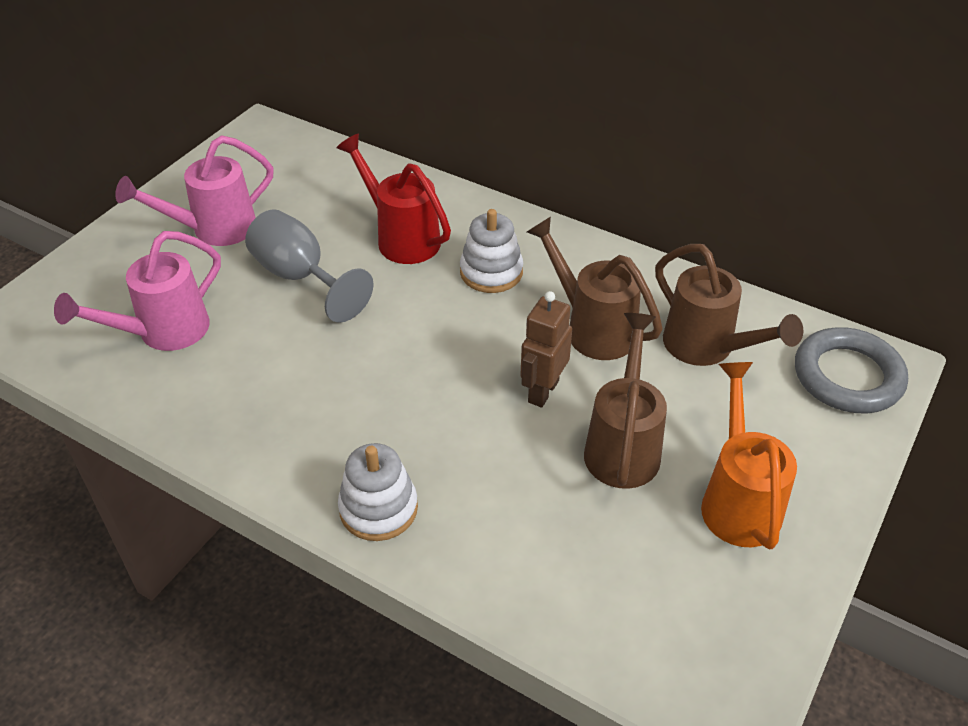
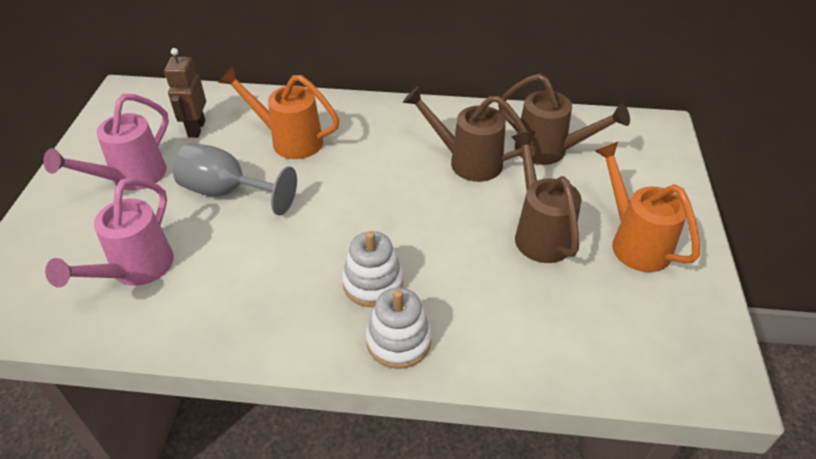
camera: 25 degrees left, 0 degrees up
red watering can [337,134,451,264] -> orange watering can [219,67,340,159]
white stacking toy [460,209,523,293] -> white stacking toy moved to [342,231,403,307]
brown robot [520,291,572,408] -> brown robot moved to [164,48,206,138]
grey ring [795,327,908,413] -> none

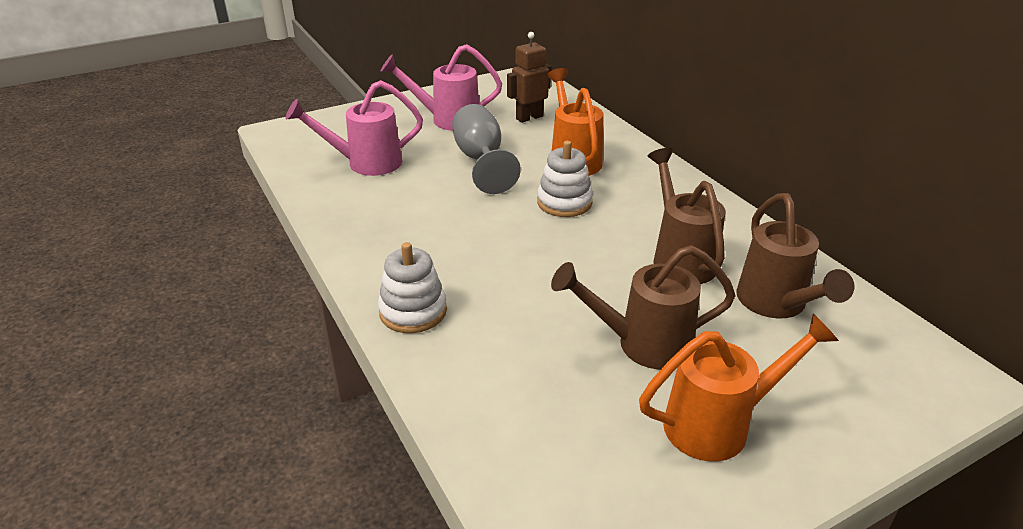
camera: 55 degrees right, 10 degrees down
white stacking toy [342,231,403,307] -> white stacking toy moved to [537,141,593,217]
brown watering can [511,131,582,263] -> brown watering can turned 135 degrees counterclockwise [551,245,736,370]
orange watering can [595,142,700,272] -> orange watering can turned 45 degrees clockwise [639,313,839,462]

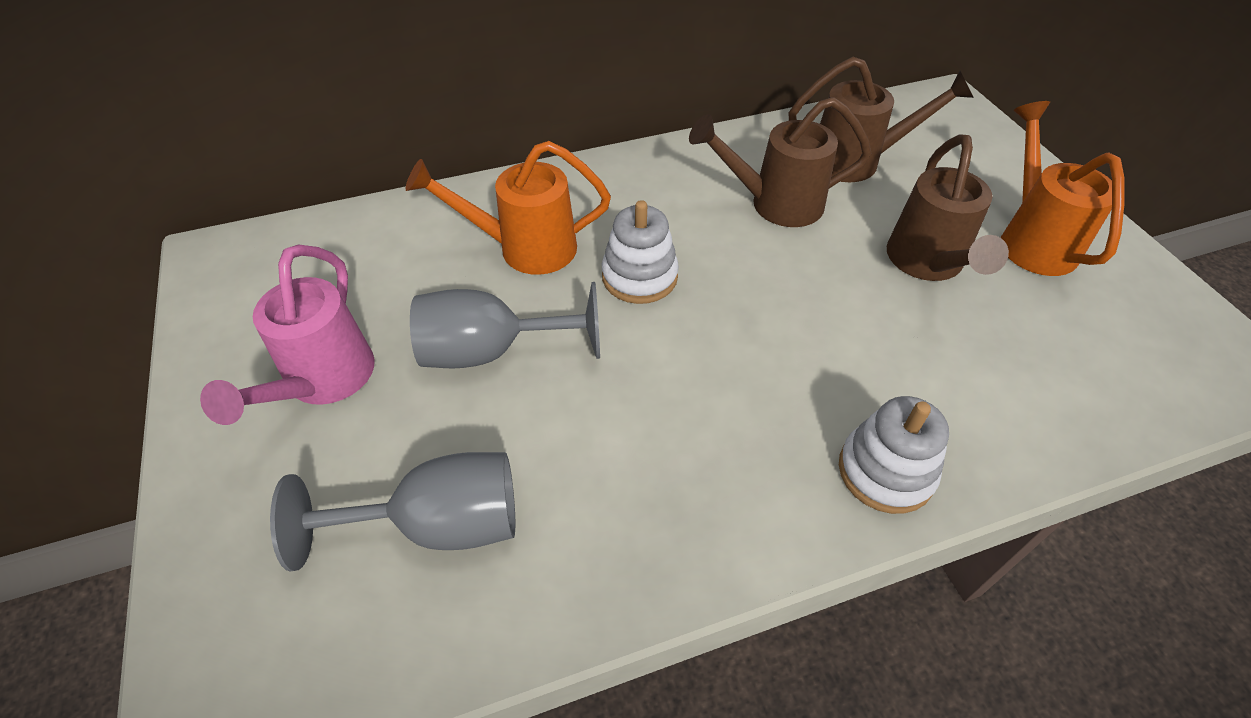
camera: 80 degrees left, 15 degrees up
pink watering can [286,80,423,176] -> grey goblet [270,452,515,571]
brown robot [507,32,551,123] -> none

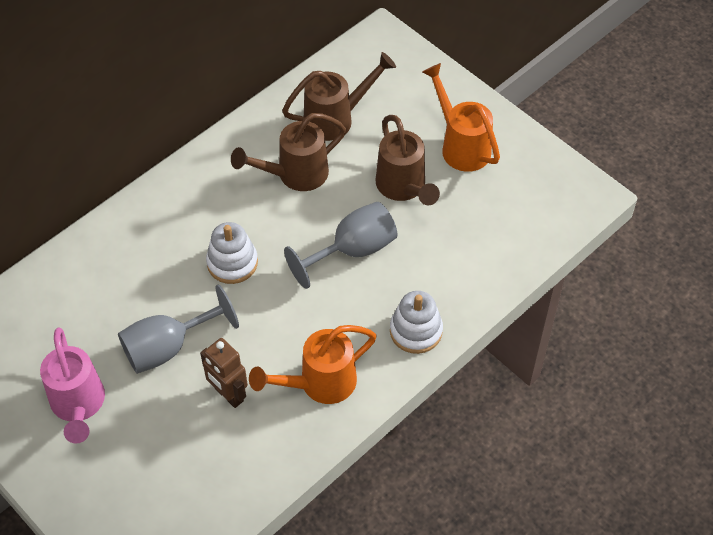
camera: 25 degrees left, 5 degrees up
grey goblet [270,452,515,571] -> grey goblet moved to [284,202,397,289]
orange watering can [405,141,611,275] -> orange watering can moved to [249,325,377,404]
none -> brown robot [200,338,248,408]

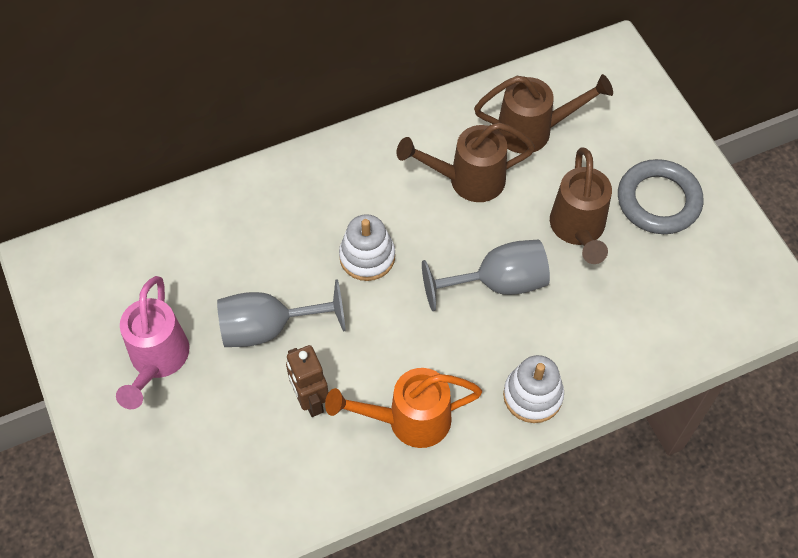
camera: 20 degrees right, 5 degrees up
orange watering can [422,63,500,172] -> grey ring [618,159,704,234]

